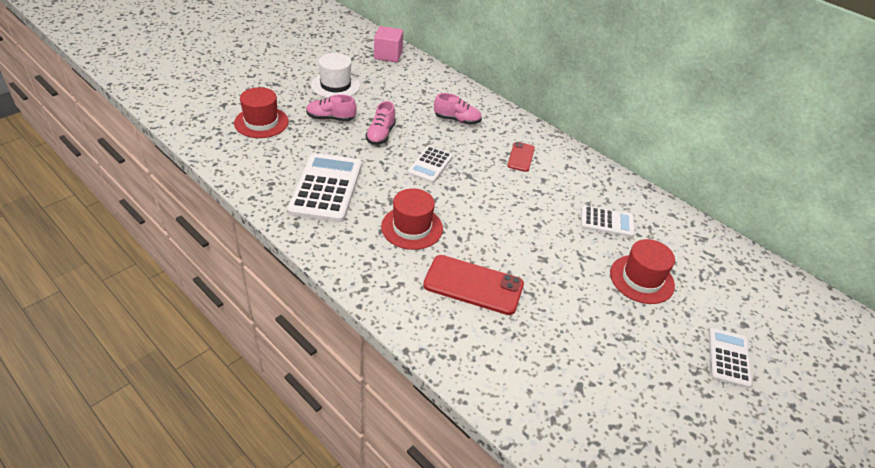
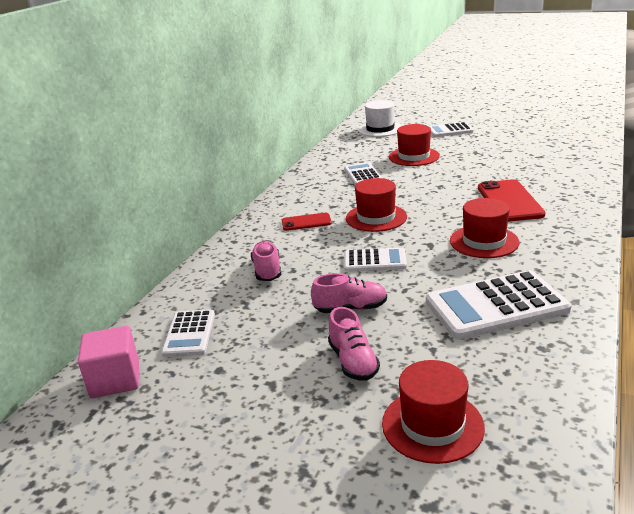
camera: 105 degrees left, 15 degrees down
white hat [311,53,360,98] -> white hat moved to [358,100,402,137]
none -> white calculator [161,309,215,357]
none -> red hat [346,178,407,232]

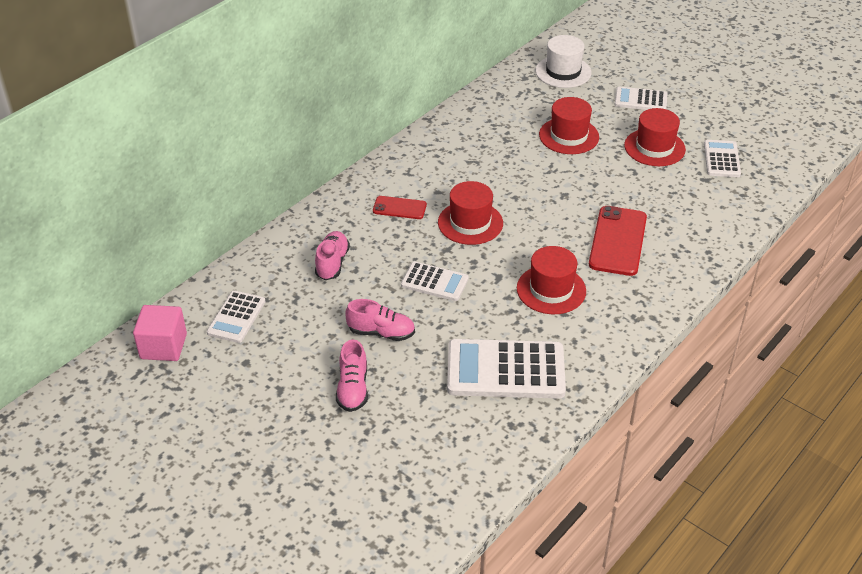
camera: 15 degrees right, 15 degrees up
white calculator [344,162,382,185] -> white calculator moved to [704,140,741,177]
red hat [382,360,485,464] -> red hat moved to [624,108,686,166]

